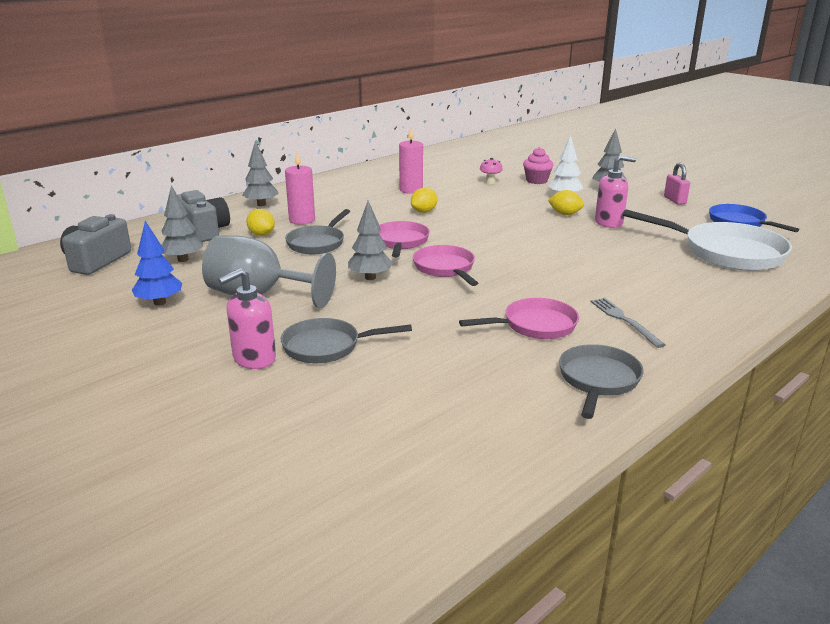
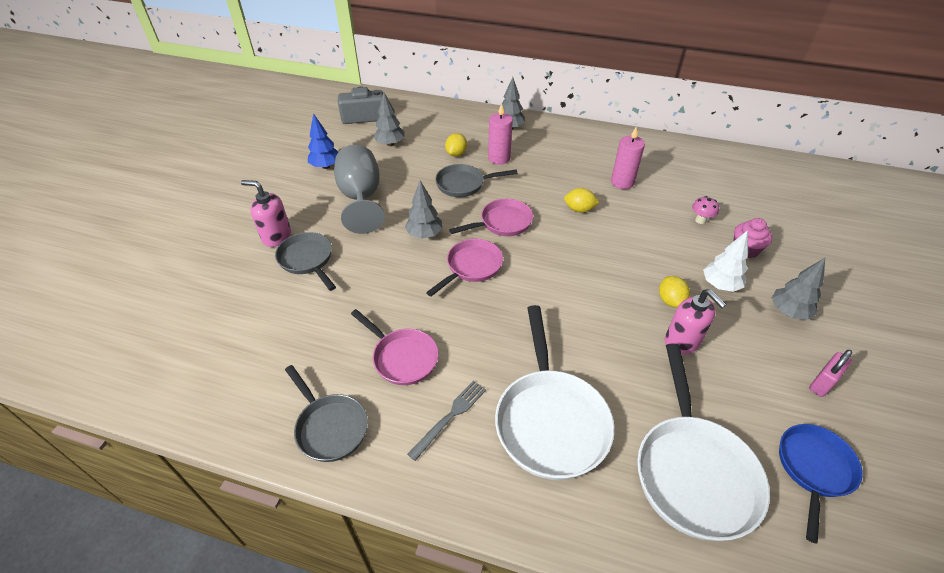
camera: 60 degrees right, 20 degrees up
grey camera [177,190,230,242] -> none
grey pan [559,344,644,419] -> grey pan turned 60 degrees clockwise [285,365,368,462]
none -> white pan [495,305,614,480]

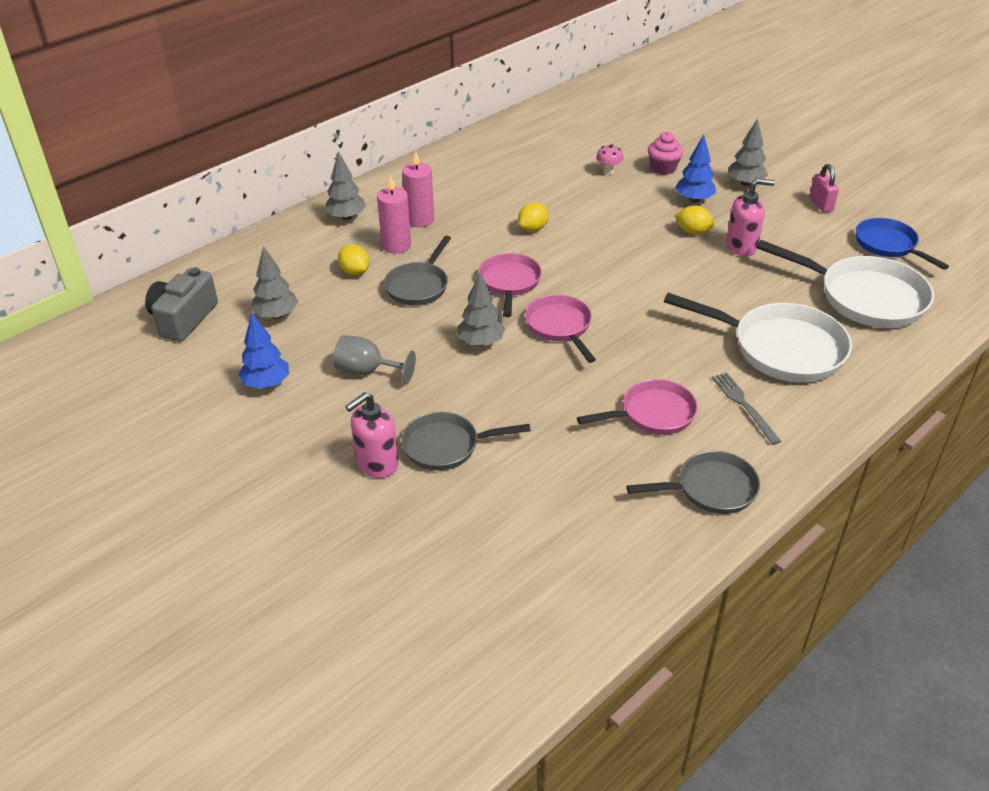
camera: 60 degrees left, 5 degrees down
grey goblet [334,145,385,234] -> grey goblet [333,335,416,384], size x0.60
pink candle [611,126,645,189] -> pink candle moved to [402,151,434,227]
white tree [703,230,748,292] -> blue tree [675,134,716,203]

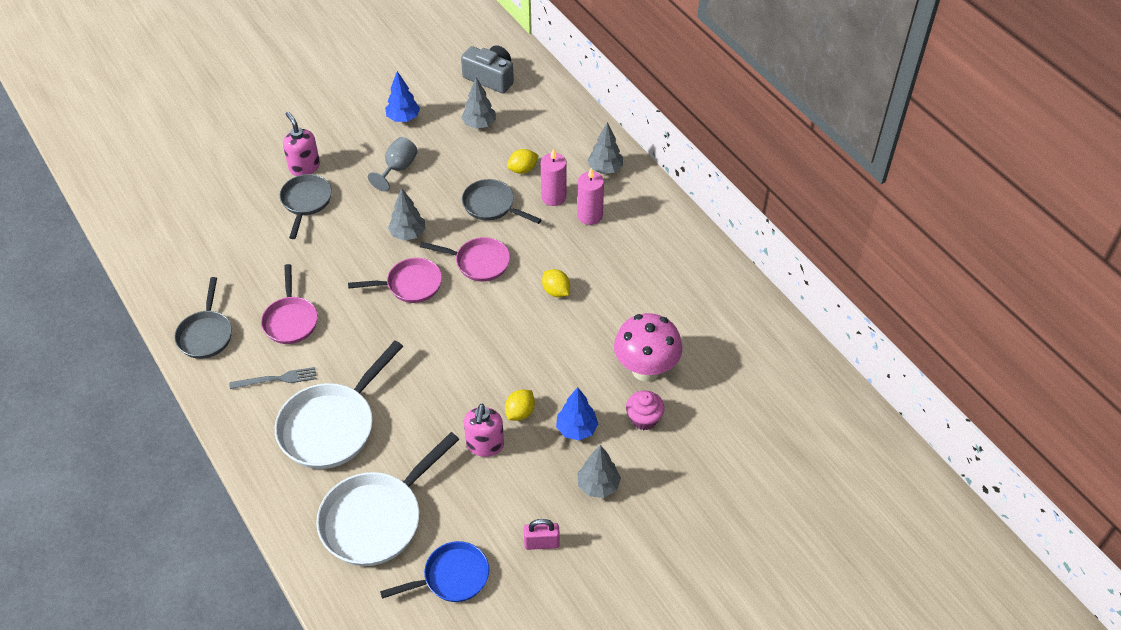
camera: 100 degrees right, 10 degrees up
pink mushroom [596,144,624,175] -> pink mushroom [614,313,683,382], size x2.37

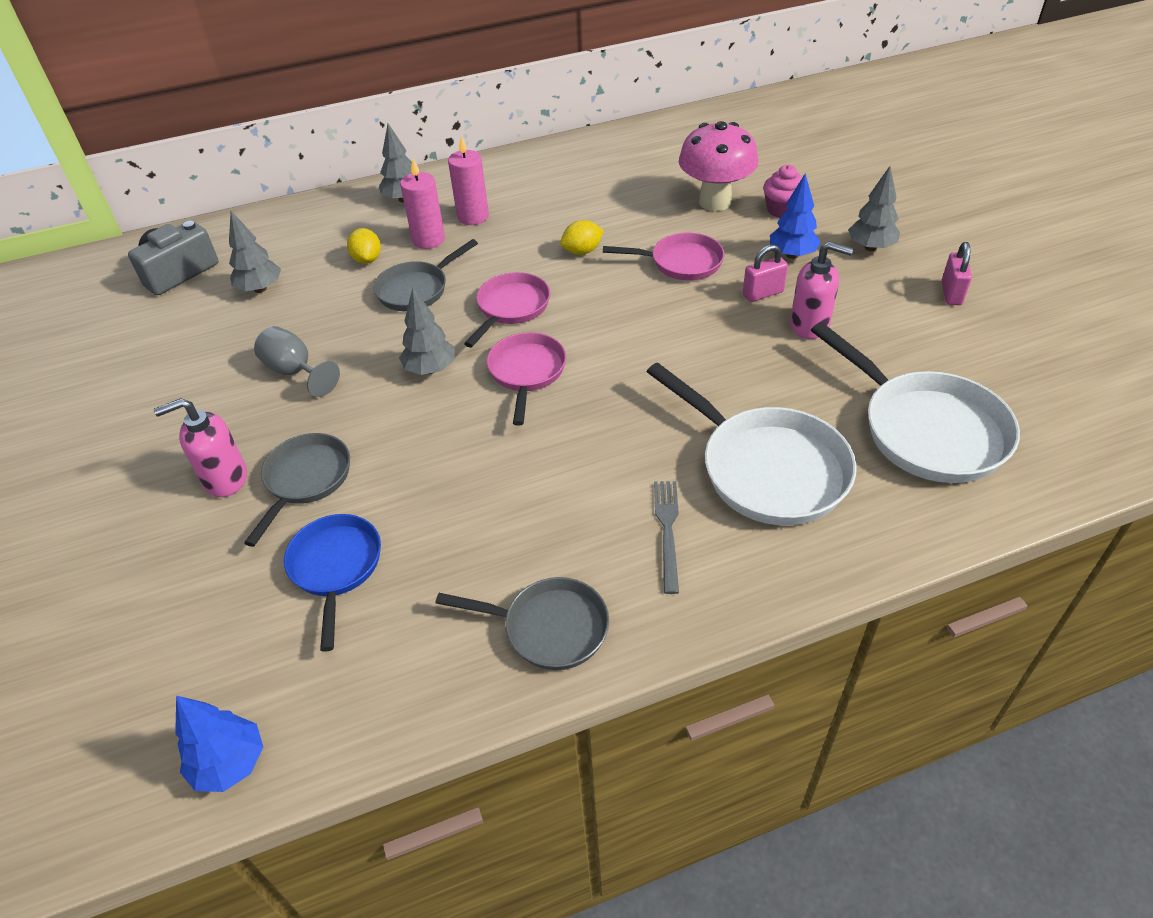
camera: 75 degrees left, 5 degrees down
pink pan [261,264,318,344] -> pink pan moved to [603,233,725,281]
grey pan [280,174,332,239] -> grey pan turned 90 degrees clockwise [244,433,350,547]
blue pan [380,541,489,602] -> blue pan moved to [284,514,381,652]
blue tree [385,71,420,122] -> blue tree moved to [175,696,263,792]
yellow lemon [505,390,535,421] -> pink padlock [743,245,788,302]

